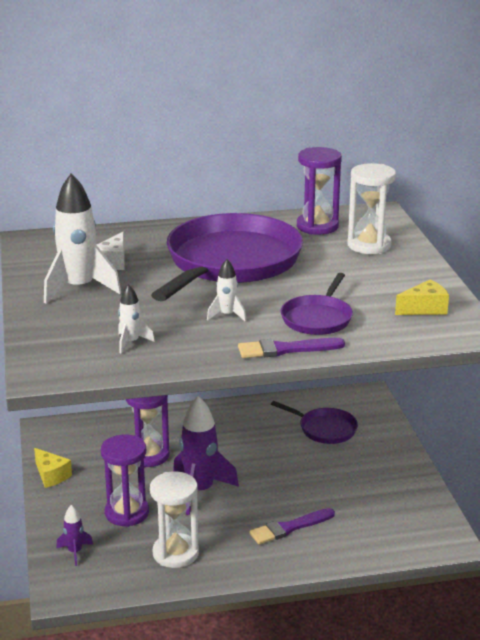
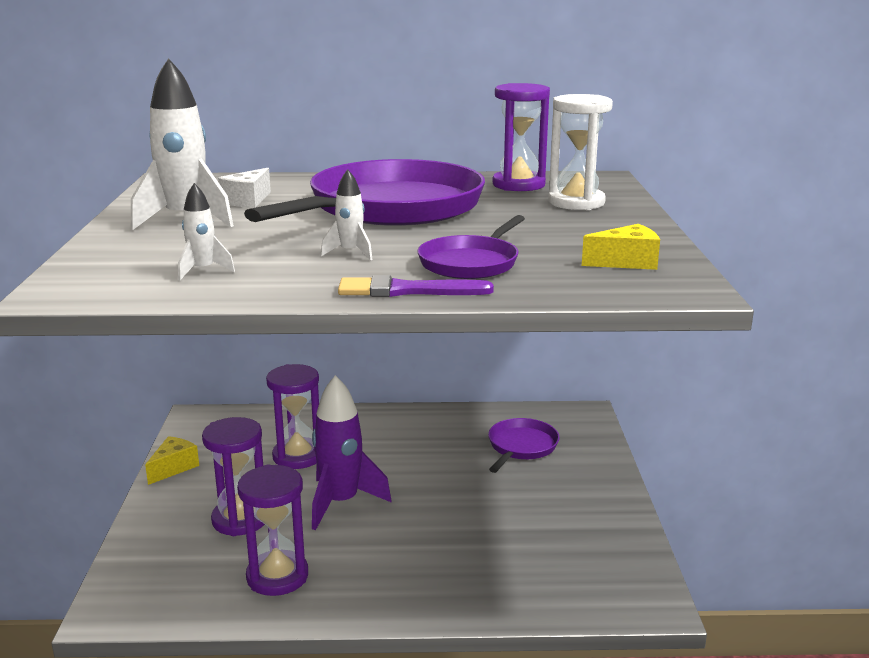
camera: 10 degrees right, 5 degrees down
yellow cheese [34,448,72,488] -> yellow cheese turned 120 degrees counterclockwise [145,436,199,485]
purple rocket [56,505,93,566] -> none
white hourglass [150,472,199,568] -> purple hourglass [237,464,308,596]
purple brush [249,508,335,544] -> none
purple pan [271,401,358,444] -> purple pan turned 105 degrees counterclockwise [488,418,560,473]

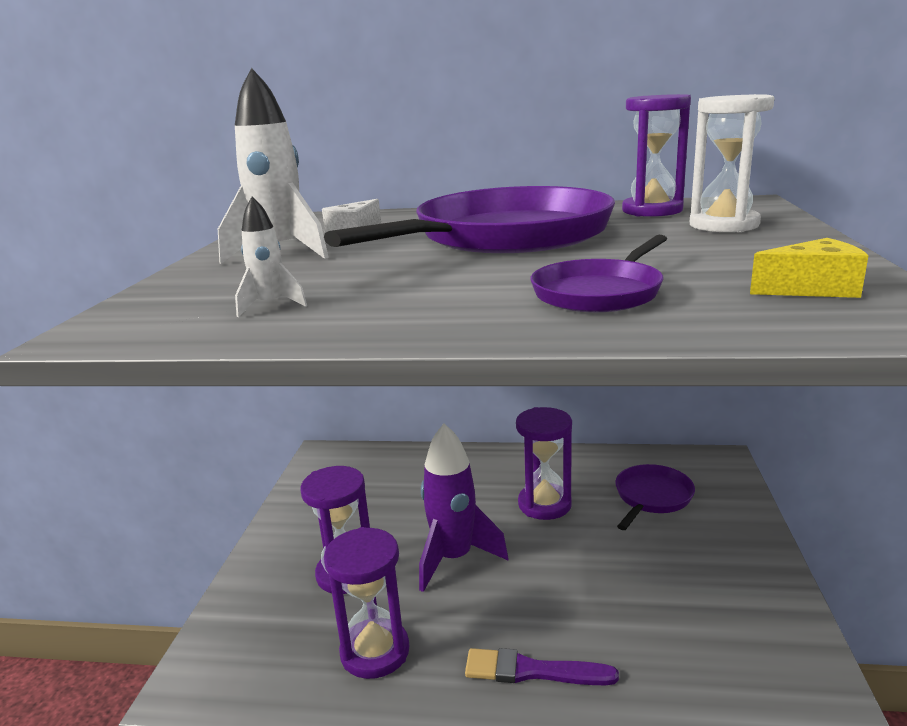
camera: 10 degrees right, 0 degrees up
yellow cheese [145,436,199,485] -> none
purple hourglass [266,364,319,469] -> purple hourglass moved to [516,407,572,520]
white rocket [321,169,373,260] -> none
purple brush [338,275,494,297] -> purple brush moved to [465,648,619,685]

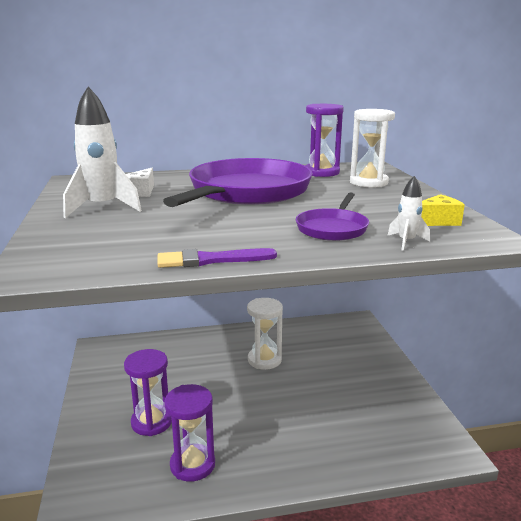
camera: 20 degrees left, 0 degrees up
white rocket [235,197,307,317] -> white rocket moved to [387,176,430,251]
purple rocket [419,424,508,592] -> none
purple brush [465,648,619,685] -> purple brush moved to [157,248,277,268]
purple hourglass [516,407,572,520] -> white hourglass [247,298,283,370]
purple pan [615,464,695,530] -> none

